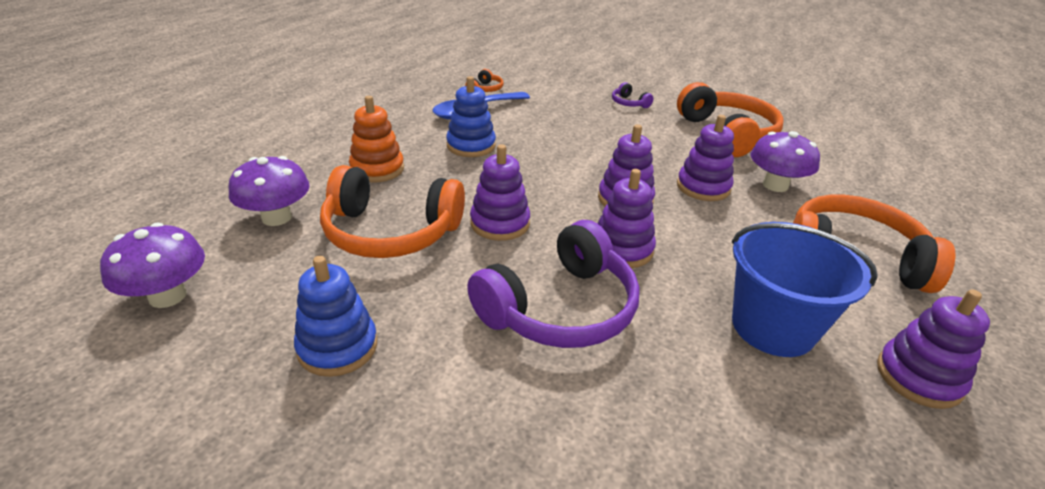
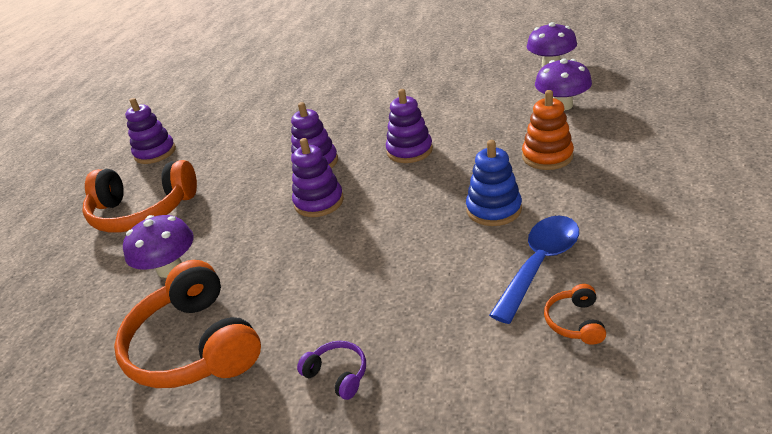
camera: 170 degrees right, 0 degrees up
blue stacking toy [294,256,377,377] -> none
orange headphones [320,165,465,258] -> none
purple headphones [467,220,640,348] -> none
purple stacking toy [677,115,734,201] -> none
blue bucket [732,222,878,357] -> none

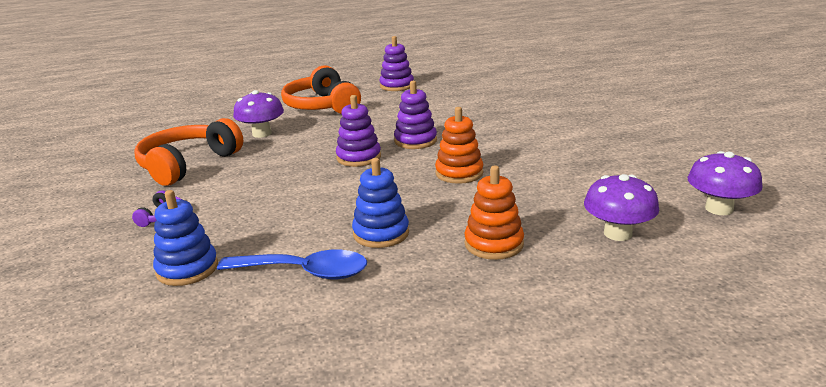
camera: 60 degrees right, 10 degrees down
purple stacking toy [386,89,433,163] -> orange stacking toy [435,107,483,184]
orange headphones [544,284,606,345] -> none
none -> blue stacking toy [153,190,218,286]

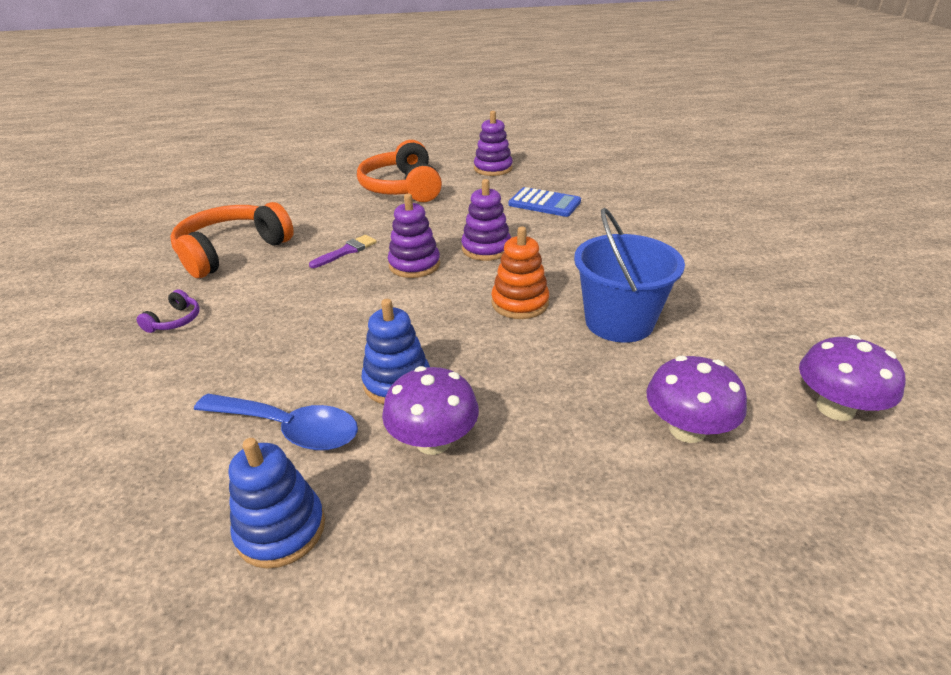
camera: 10 degrees right, 10 degrees up
blue stacking toy [153,190,218,286] -> blue stacking toy moved to [229,438,325,569]
purple mushroom [233,90,284,138] -> purple mushroom moved to [382,366,479,455]
orange stacking toy [464,166,524,260] -> none
none -> purple brush [309,235,377,268]
none -> blue calculator [508,187,581,217]
none -> blue bucket [574,208,685,343]

